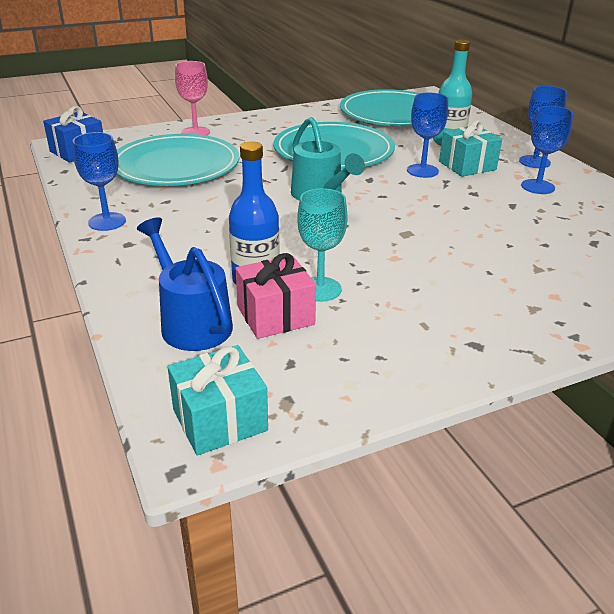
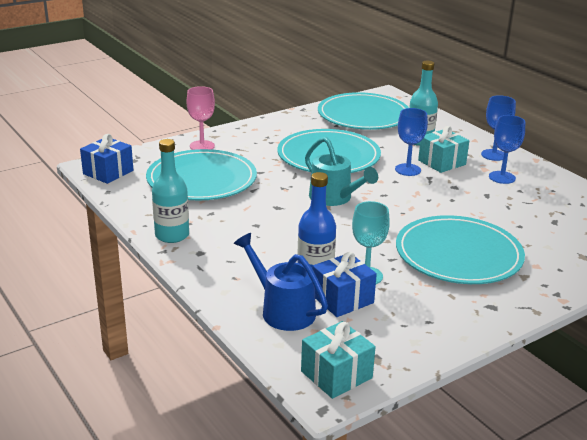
camera: 10 degrees left, 5 degrees down
blue goblet [73,132,126,231] -> turquoise bottle [152,139,189,243]
pink gift [236,253,316,339] -> blue gift [312,252,377,317]
none -> turquoise plate [396,215,525,284]

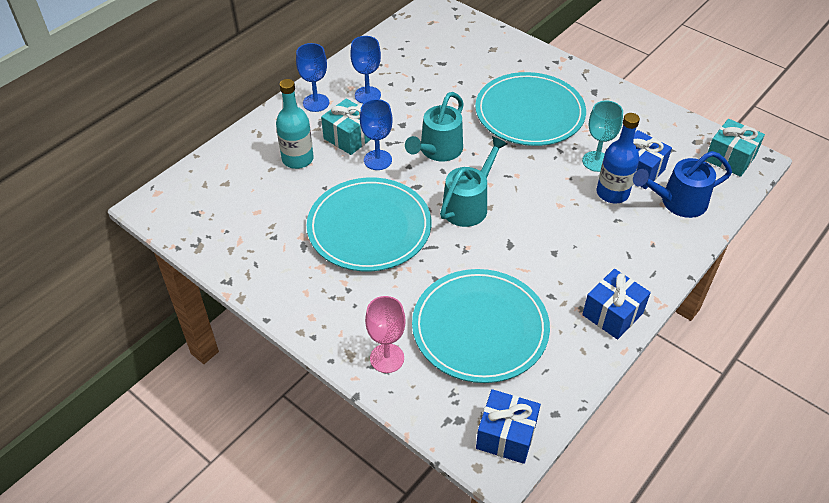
camera: 105 degrees left, 20 degrees up
turquoise bottle [152,139,189,243] -> blue gift [582,269,651,339]
blue watering can [234,233,328,331] -> blue watering can turned 45 degrees clockwise [633,151,732,218]
turquoise plate [318,92,409,130] -> none
none -> turquoise watering can [405,92,464,161]

